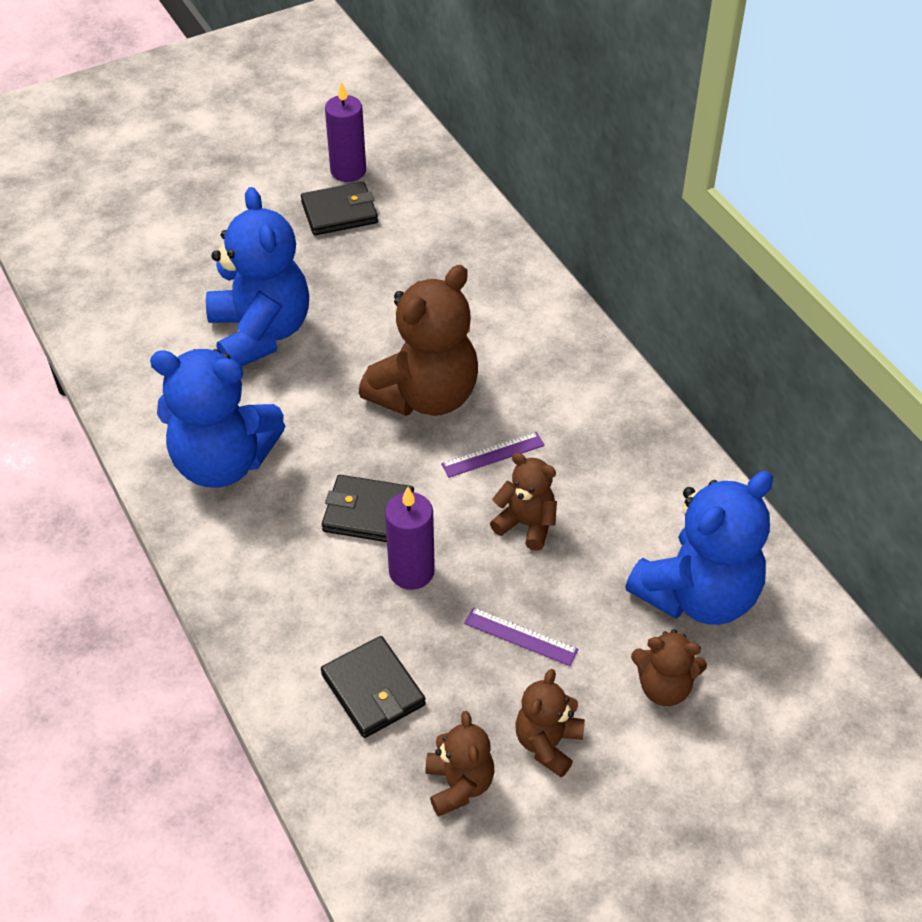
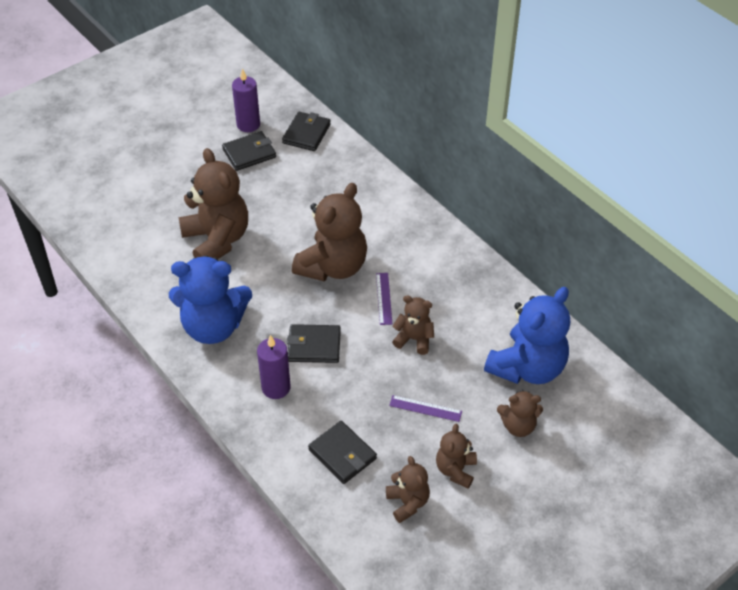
camera: 10 degrees left, 0 degrees up
blue teddy bear [206,187,309,367] -> brown teddy bear [179,148,248,259]
purple candle [385,487,435,590] -> purple candle moved to [257,335,291,399]
purple ruler [441,432,545,478] -> purple ruler turned 60 degrees counterclockwise [376,273,392,325]
none -> black wallet [282,112,331,151]

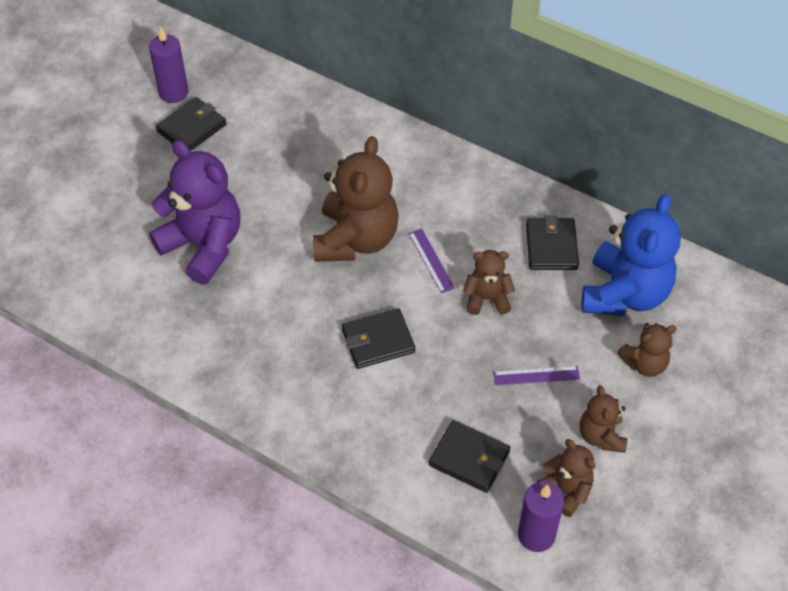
camera: 20 degrees left, 5 degrees up
blue teddy bear [169,256,252,344] -> none
brown teddy bear [179,148,248,259] -> purple teddy bear [149,140,240,285]
purple candle [257,335,291,399] -> purple candle moved to [518,482,564,552]
black wallet [282,112,331,151] -> black wallet moved to [526,215,579,270]

